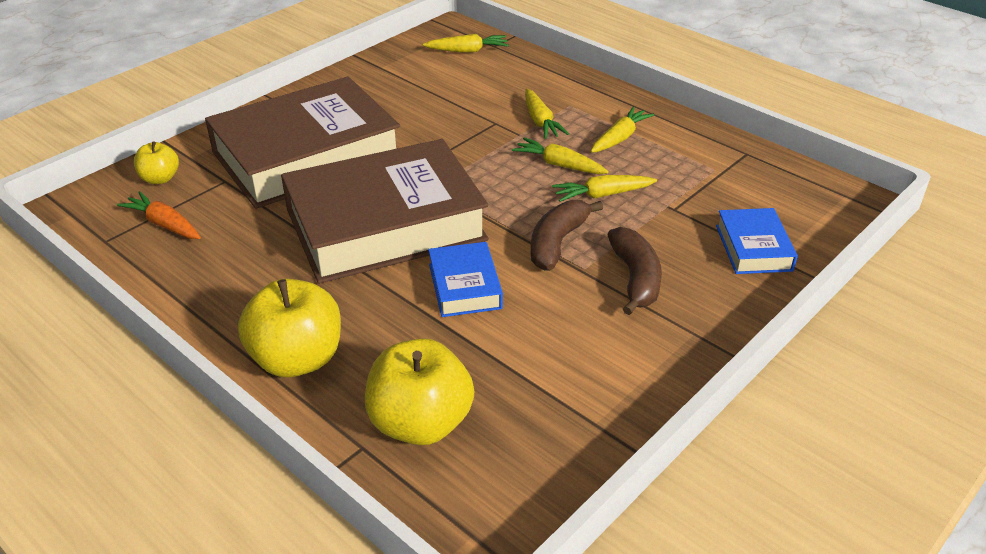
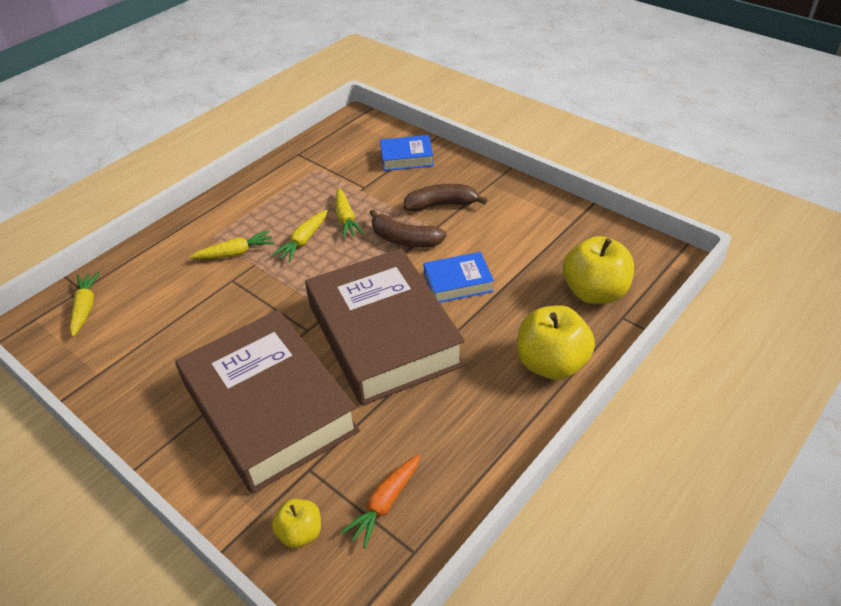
camera: 90 degrees left, 5 degrees up
yellow carrot [591,107,654,153] -> none

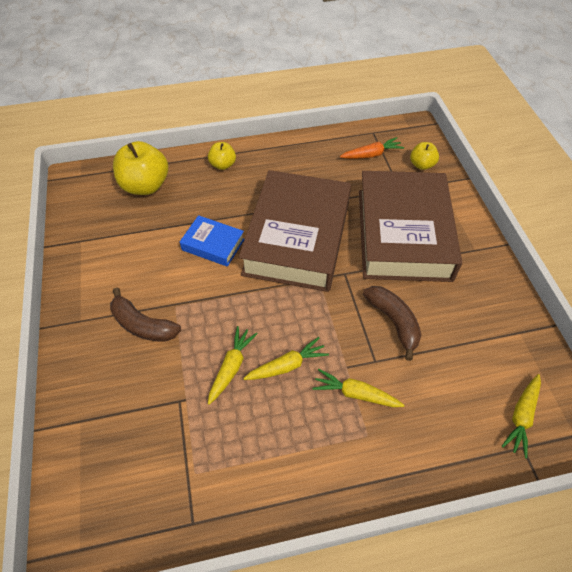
camera: 145 degrees left, 10 degrees up
brown banana [370,209,447,248] -> brown banana moved to [363,286,421,361]
blue book [380,135,434,171] -> none
yellow apple [517,305,595,380] -> yellow apple [208,142,236,170], size x0.54

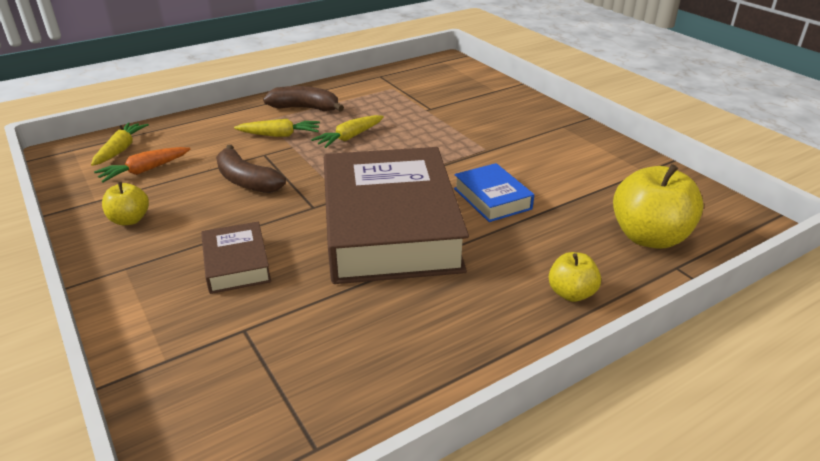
camera: 160 degrees right, 20 degrees down
brown banana [110,287,181,342] -> brown banana moved to [263,86,344,112]
blue book [180,215,244,267] -> blue book turned 60 degrees clockwise [454,163,534,222]
yellow carrot [208,326,258,405] -> none
orange carrot [340,137,404,159] -> orange carrot moved to [94,147,191,183]
brown book [359,171,462,282] -> brown book [201,221,271,294], size x0.44
yellow apple [410,142,439,170] -> yellow apple moved to [102,182,149,225]

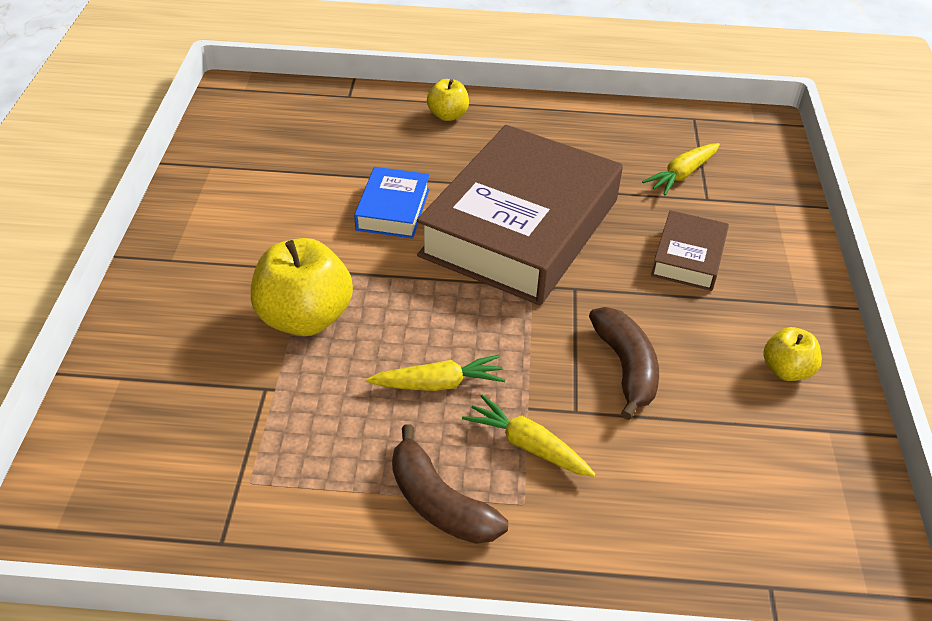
camera: 145 degrees left, 10 degrees up
yellow carrot [91,122,149,166] -> yellow carrot moved to [642,143,720,195]
orange carrot [94,147,191,183] -> none
yellow apple [613,164,704,249] -> yellow apple moved to [251,238,353,336]

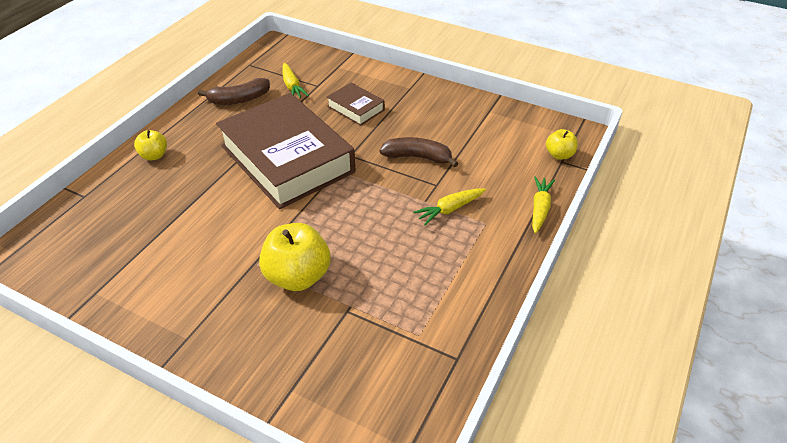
camera: 65 degrees left, 0 degrees up
blue book [354,167,430,239] -> none
yellow carrot [366,355,506,391] -> yellow carrot moved to [532,176,555,234]
brown banana [392,424,508,544] -> brown banana moved to [198,78,270,105]
yellow apple [763,327,822,381] -> yellow apple moved to [546,129,578,160]

